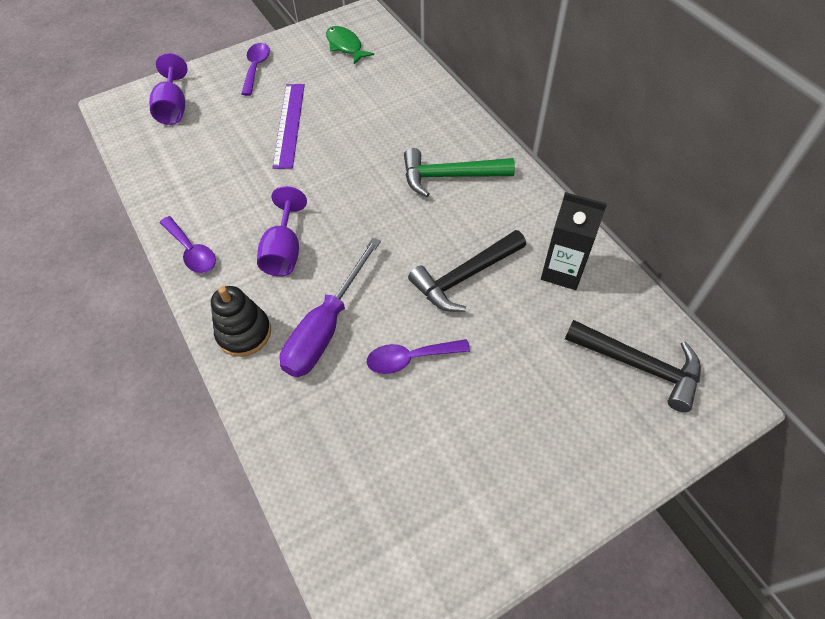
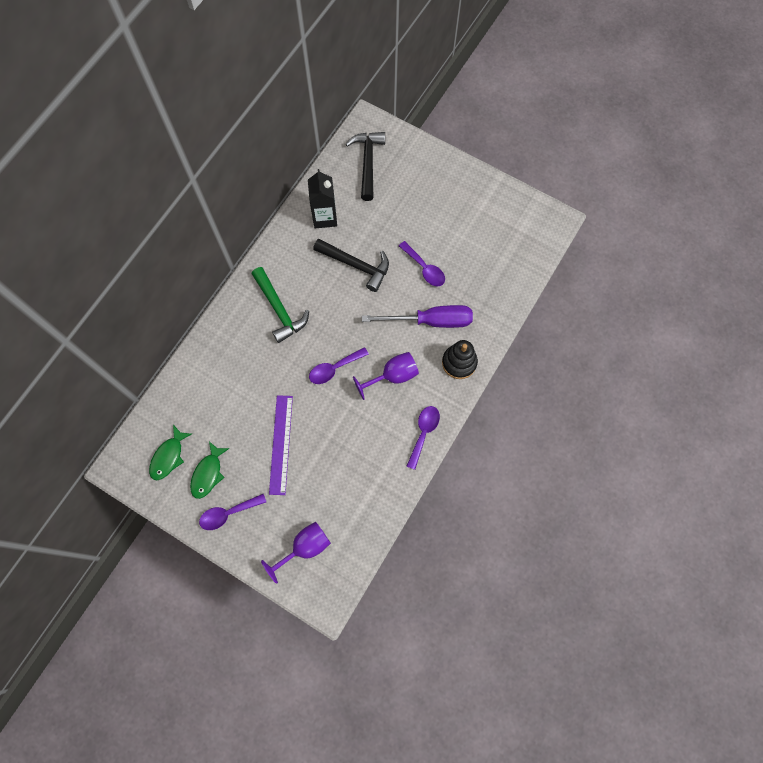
camera: 120 degrees left, 15 degrees up
purple ruler [272,84,305,169] -> purple ruler turned 60 degrees counterclockwise [269,395,293,495]
none -> green fish [190,441,230,499]
none -> purple spoon [309,347,369,384]

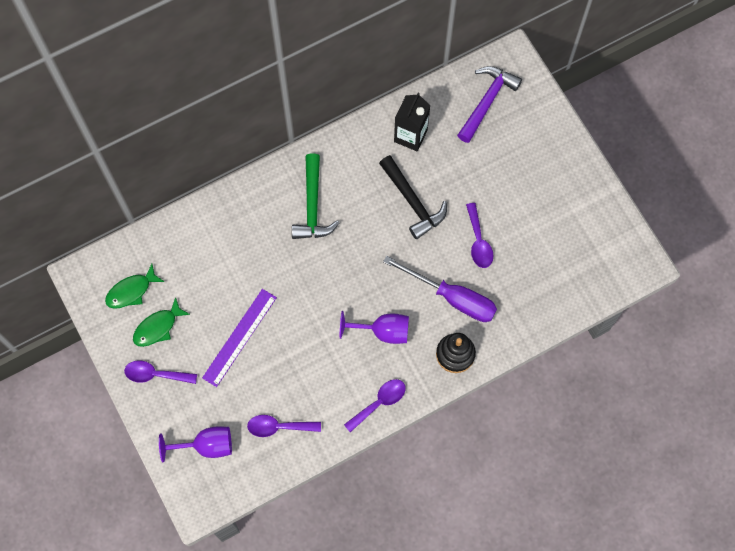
camera: 30 degrees right, 0 degrees up
purple spoon [309,347,369,384] -> purple spoon moved to [247,415,321,437]
black hammer [346,132,385,201] -> purple hammer [457,66,522,143]

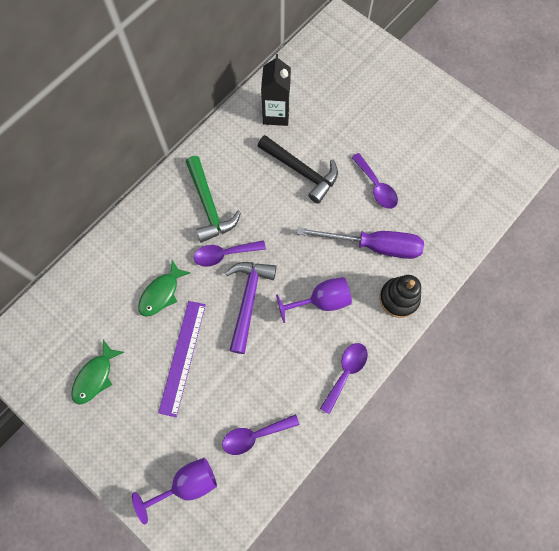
camera: 20 degrees left, 0 degrees up
green fish [105,264,164,309] -> green fish moved to [138,260,190,317]
purple spoon [124,361,197,384] -> purple spoon moved to [194,240,266,267]
purple hammer [457,66,522,143] -> purple hammer moved to [225,262,277,354]

